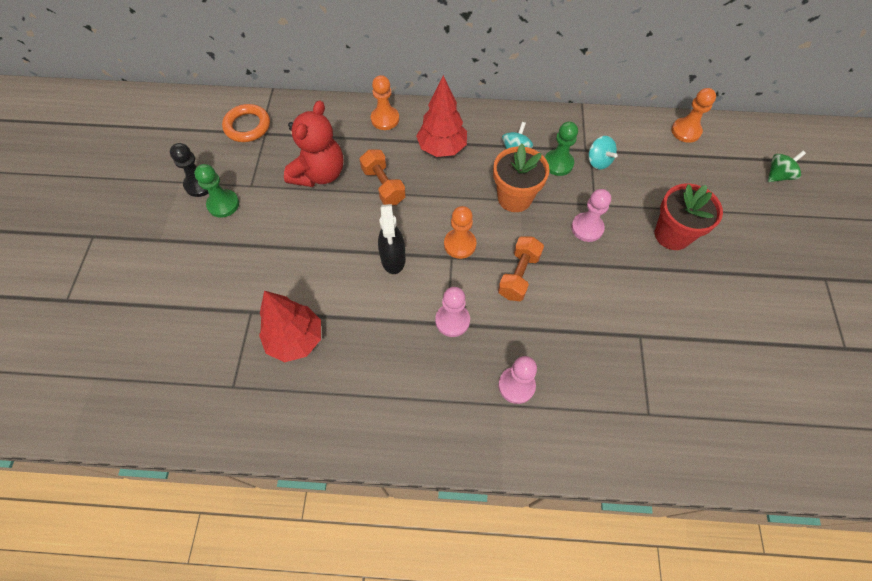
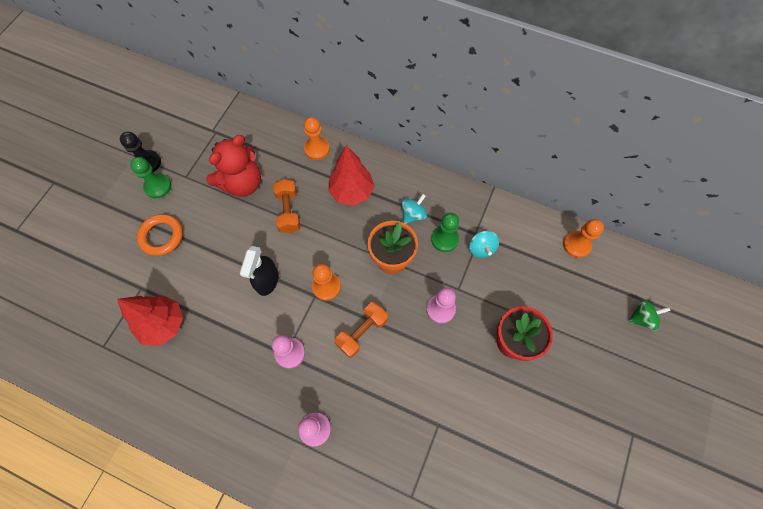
camera: 20 degrees right, 5 degrees up
orange ring [222,104,270,142] -> orange ring moved to [137,214,183,256]

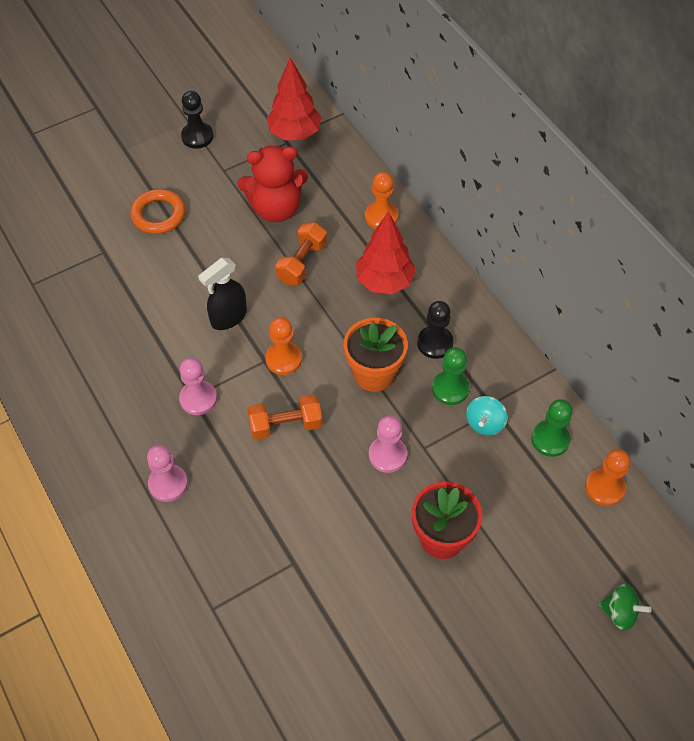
camera: 35 degrees right, 10 degrees down
red tree [117,296,183,346] -> red tree moved to [267,57,321,140]
green pawn [130,157,171,199] -> green pawn moved to [531,399,573,457]
turquoise spinning top [402,194,427,224] -> black pawn [417,301,454,359]

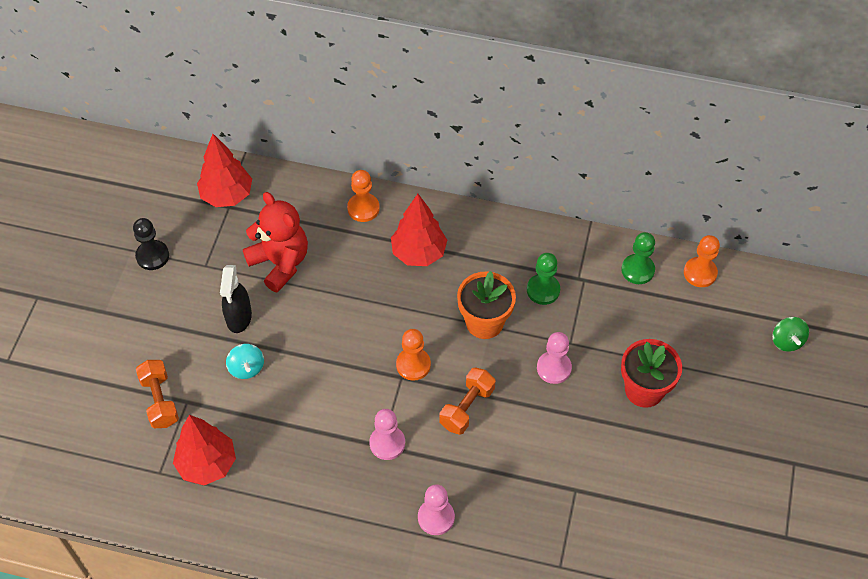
camera: 45 degrees left, 0 degrees up
orange ring [130,189,185,234] -> none
black spray bottle [198,258,247,330] -> black spray bottle moved to [220,265,252,333]
red teddy bear [237,146,308,222] -> red teddy bear turned 75 degrees counterclockwise [243,192,308,293]
orange dumbbell [276,222,327,285] -> orange dumbbell moved to [136,360,179,428]
black pawn [417,301,454,359] -> none
turquoise spinning top [466,396,507,435] -> turquoise spinning top moved to [226,344,264,379]
green spinning top [599,584,652,631] -> green spinning top turned 105 degrees clockwise [773,317,809,352]
none -> red tree [173,415,236,485]

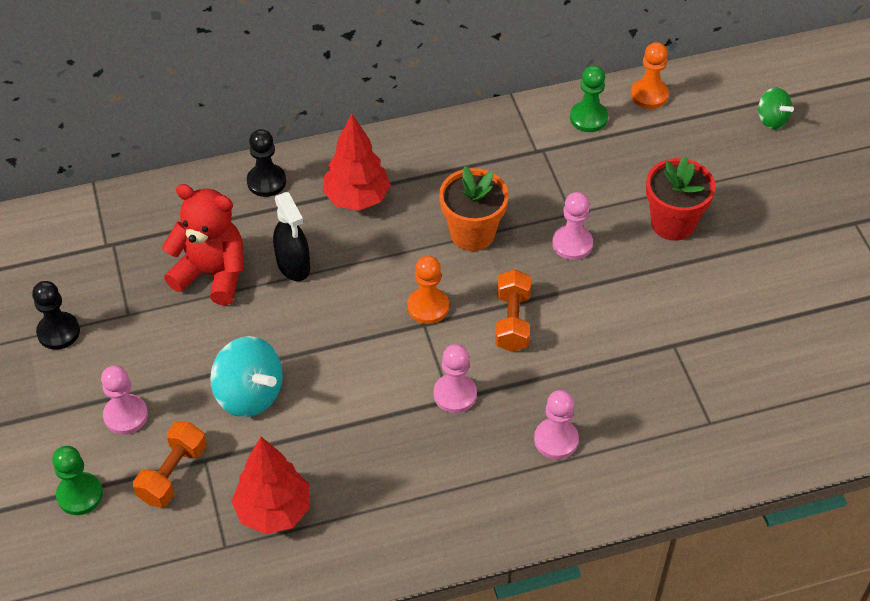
camera: 30 degrees left, 5 degrees down
orange dumbbell [136,360,179,428] -> orange dumbbell turned 75 degrees clockwise [133,421,206,507]
red tree [197,134,252,207] -> none
black spray bottle [220,265,252,333] -> black spray bottle moved to [273,192,310,281]
turquoise spinning top [226,344,264,379] -> turquoise spinning top [210,336,283,417], size x1.69
orange pawn [347,170,380,222] -> black pawn [247,129,286,197]
green pawn [527,253,560,305] -> green pawn moved to [52,446,103,515]
none -> pink pawn [101,365,148,435]

